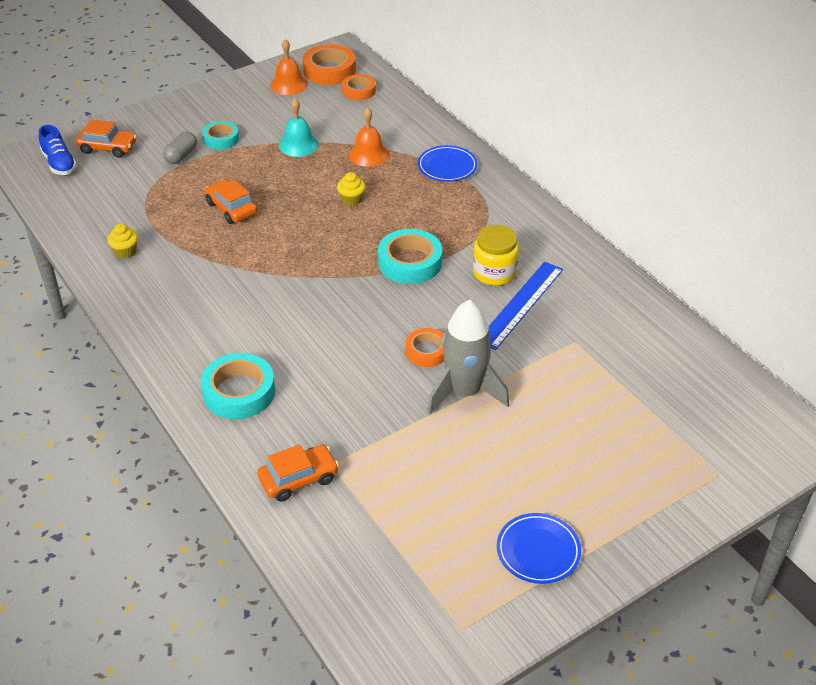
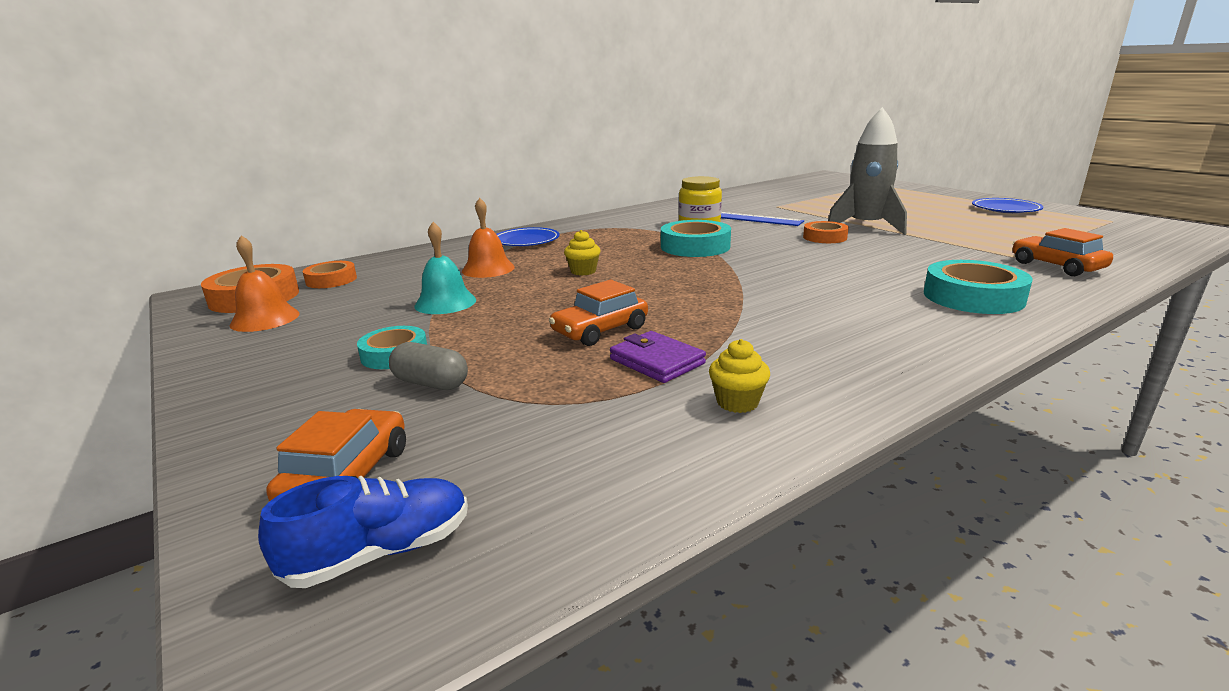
camera: 90 degrees left, 20 degrees down
none -> purple wallet [610,331,706,383]

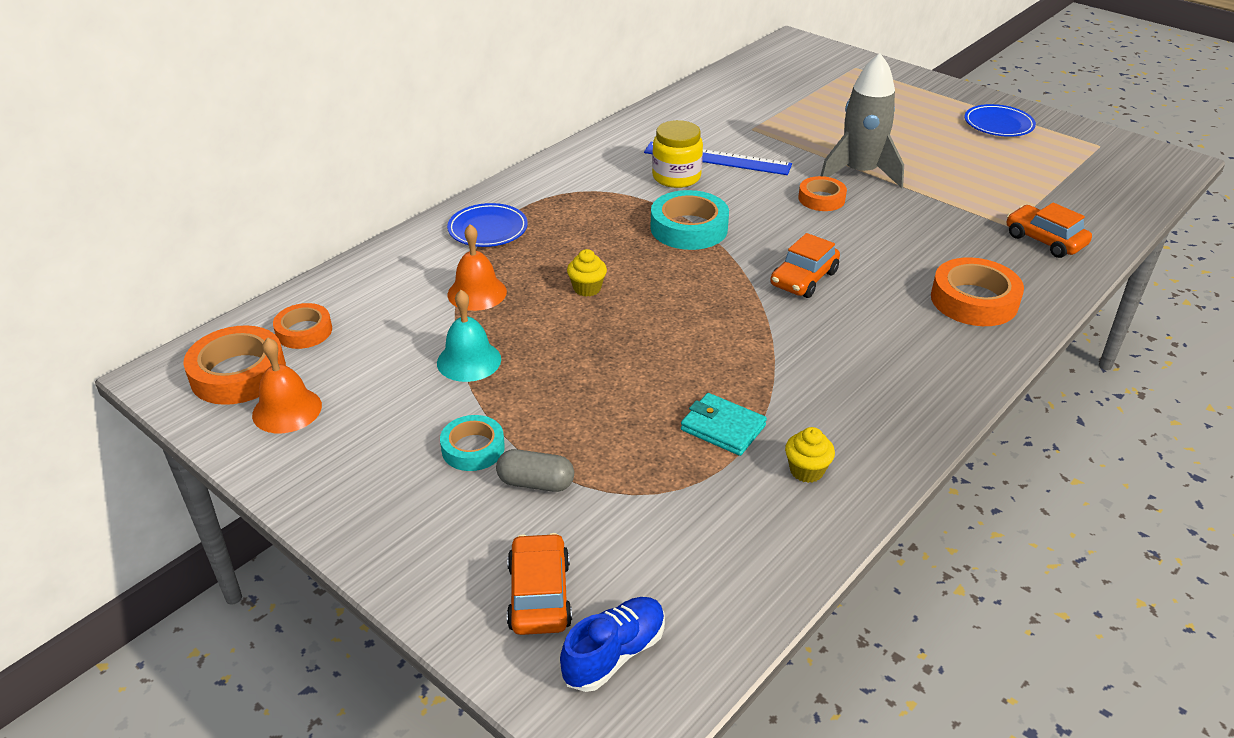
camera: 15 degrees left, 15 degrees up
orange car [549,280,648,346] -> orange car moved to [770,233,840,298]
purple wallet [610,331,706,383] -> turquoise wallet [681,393,767,456]
turquoise tape [924,260,1033,314] -> orange tape [931,257,1024,326]

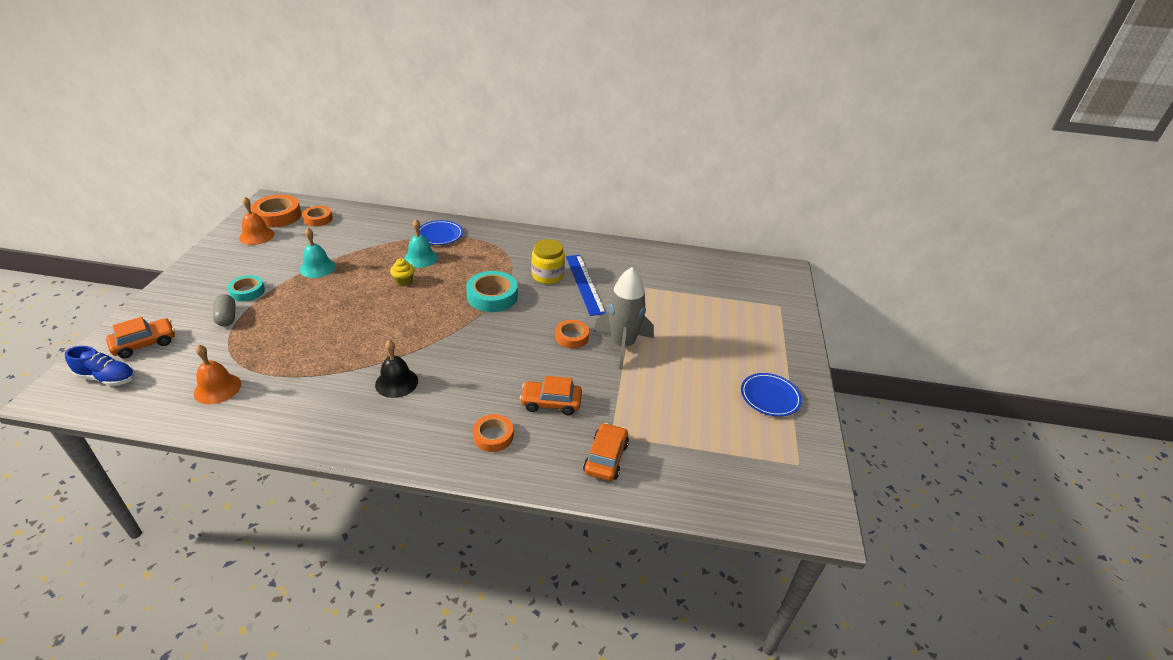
camera: 55 degrees right, 0 degrees up
orange bell [448,224,507,311] -> orange bell moved to [194,345,241,404]
turquoise wallet [681,393,767,456] -> none
orange car [770,233,840,298] -> orange car moved to [520,376,582,415]
yellow cupcake [785,427,835,483] -> none
orange tape [931,257,1024,326] -> orange tape [473,414,513,452], size x0.62
none -> black bell [375,340,418,398]
none -> turquoise bell [404,219,438,268]

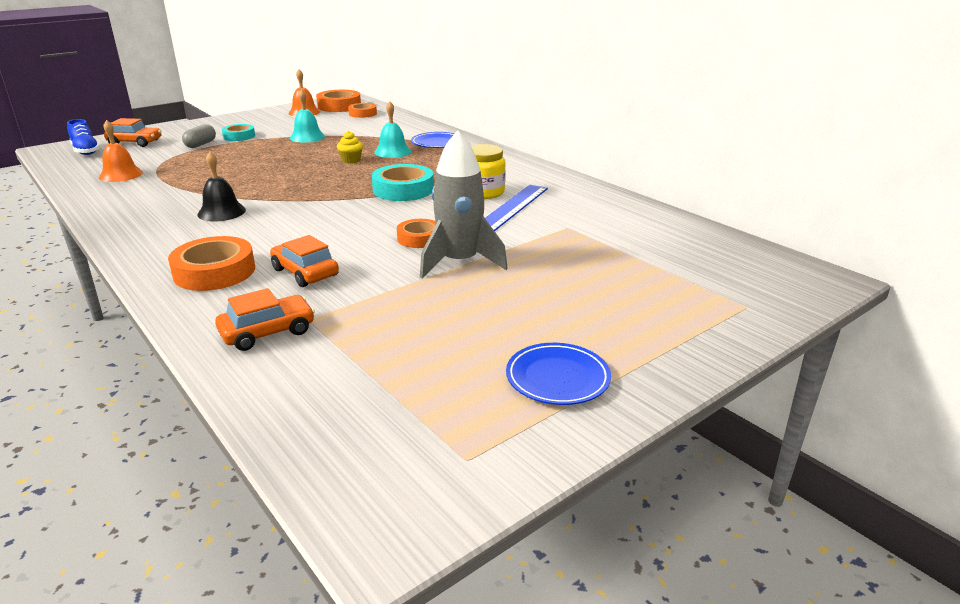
camera: 45 degrees right, 10 degrees down
orange tape [473,414,513,452] -> orange tape [168,236,255,291], size x1.60

